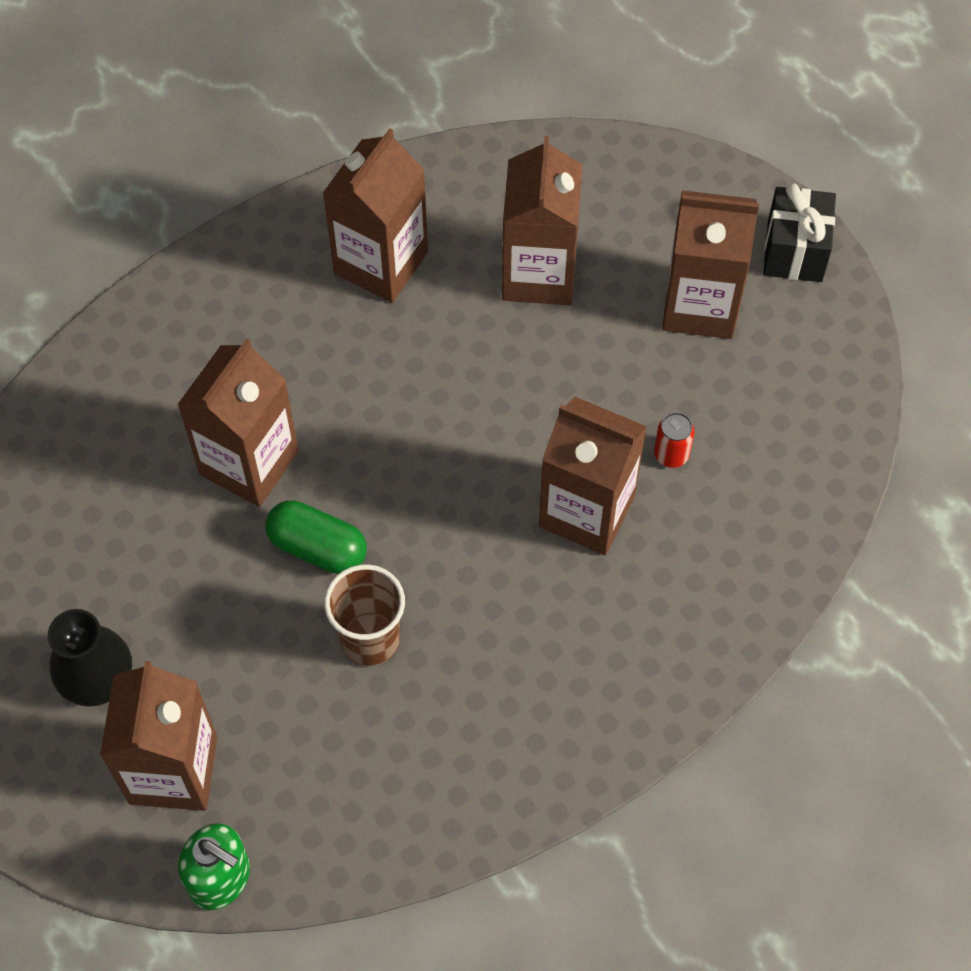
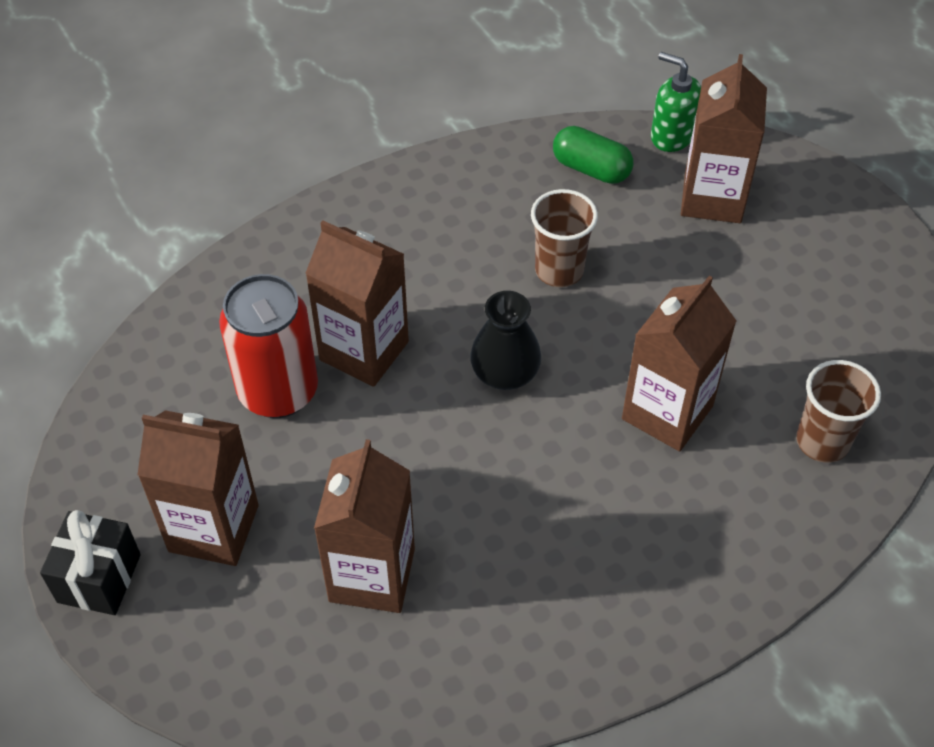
camera: 175 degrees left, 10 degrees down
black vase [48,609,132,707] -> black vase moved to [470,291,541,390]
green capsule [266,501,367,574] -> green capsule moved to [553,126,633,184]
brown carton [323,128,428,303] -> none
red can [654,412,695,468] -> red can [219,274,318,418], size x2.47
none -> brown cup [796,360,881,463]

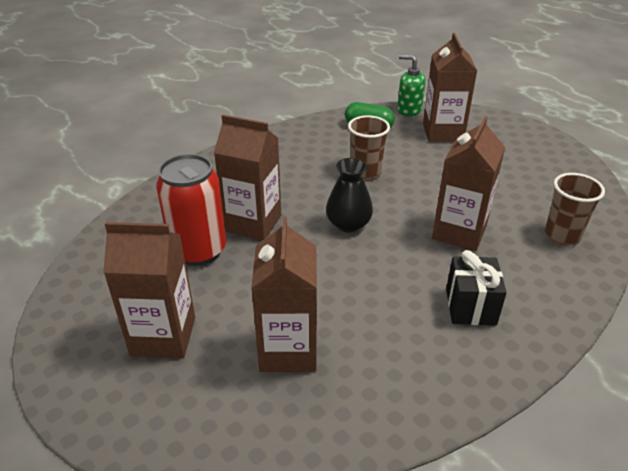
camera: 10 degrees left, 15 degrees down
black gift [40,510,141,615] -> black gift moved to [446,250,507,325]

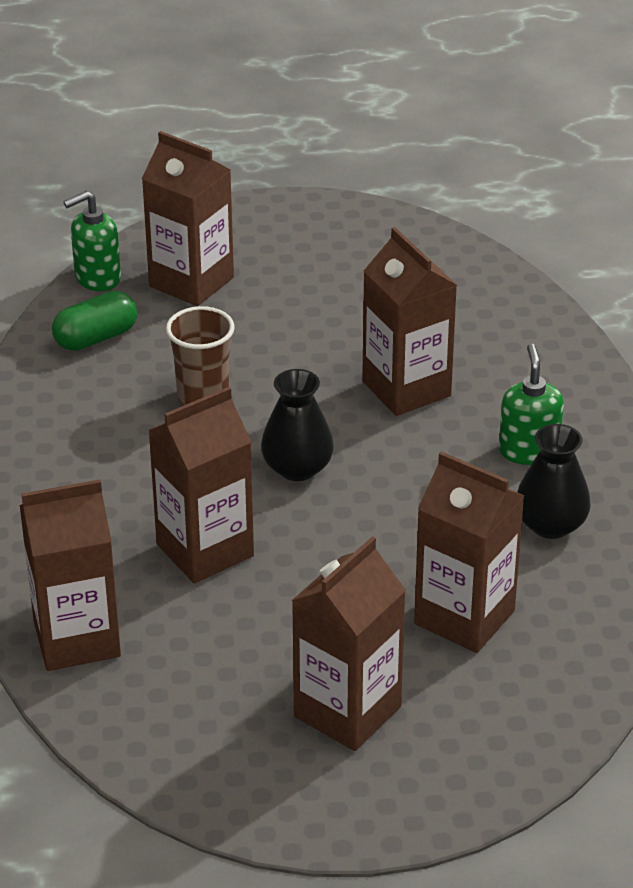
camera: 55 degrees left, 0 degrees up
red can [156,154,226,266] -> none
black gift [446,250,507,325] -> green soap dispenser [499,343,564,465]
brown cup [545,173,605,245] -> none
none -> brown carton [19,480,121,671]
none -> black vase [517,424,591,539]

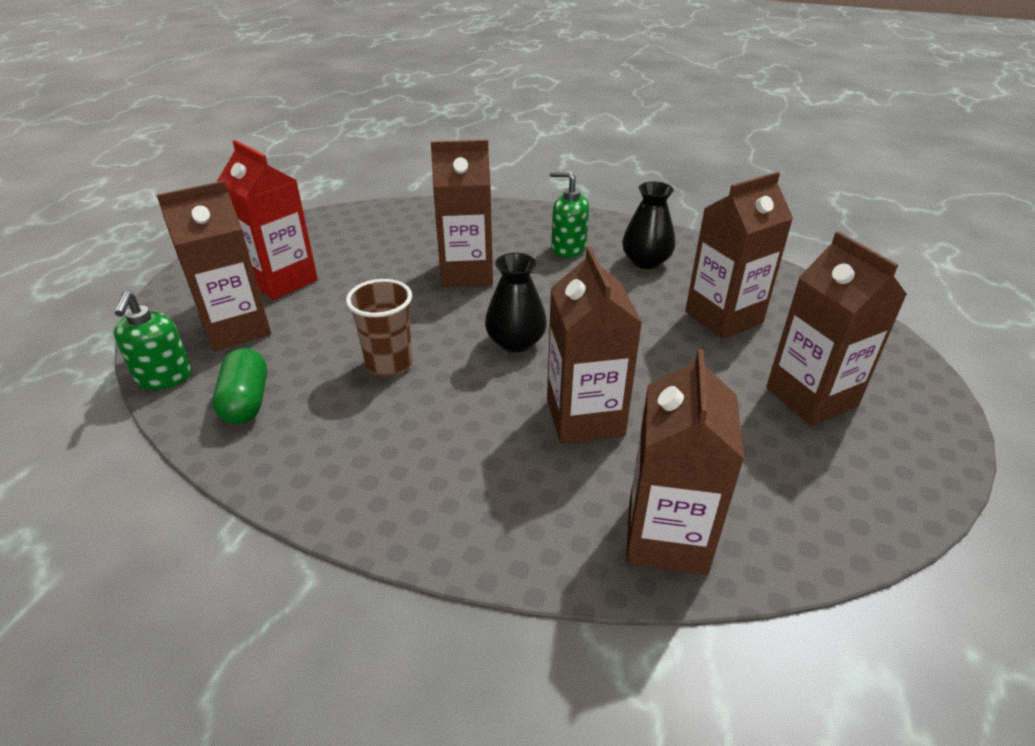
camera: 65 degrees left, 0 degrees up
none -> red carton [217,140,318,300]

